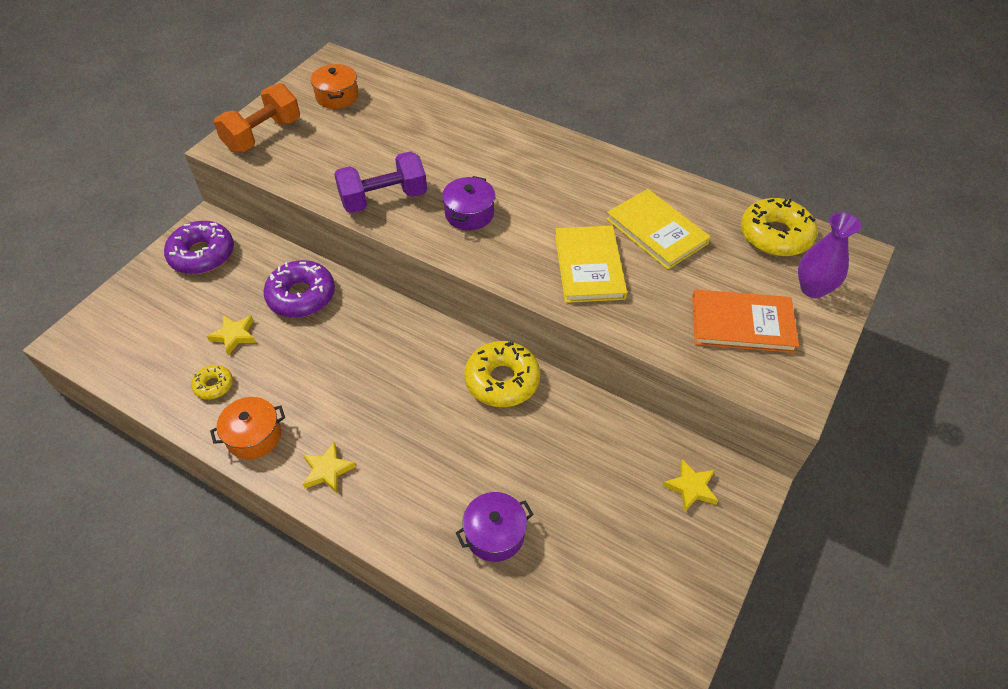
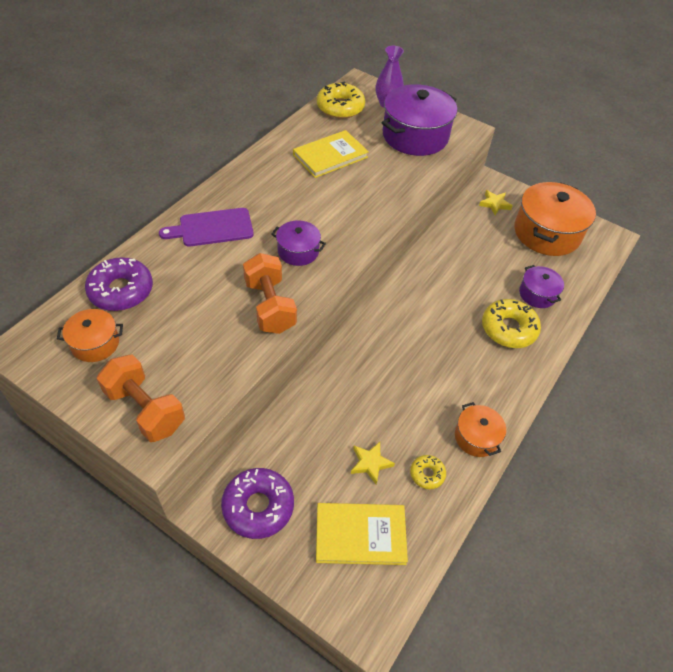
camera: 90 degrees left, 0 degrees up
purple donut [263,260,335,318] -> purple donut moved to [85,257,153,311]
yellow star [303,442,356,493] -> none
purple dumbbell [334,151,427,213] -> orange dumbbell [243,253,297,334]
yellow donut [464,341,540,407] -> yellow donut moved to [482,299,541,348]
yellow book [555,226,627,303] -> yellow book moved to [316,503,408,565]
orange book [692,290,799,353] -> purple pot [382,84,457,156]
none -> purple cutting board [159,208,254,247]
none -> orange pot [514,182,596,256]

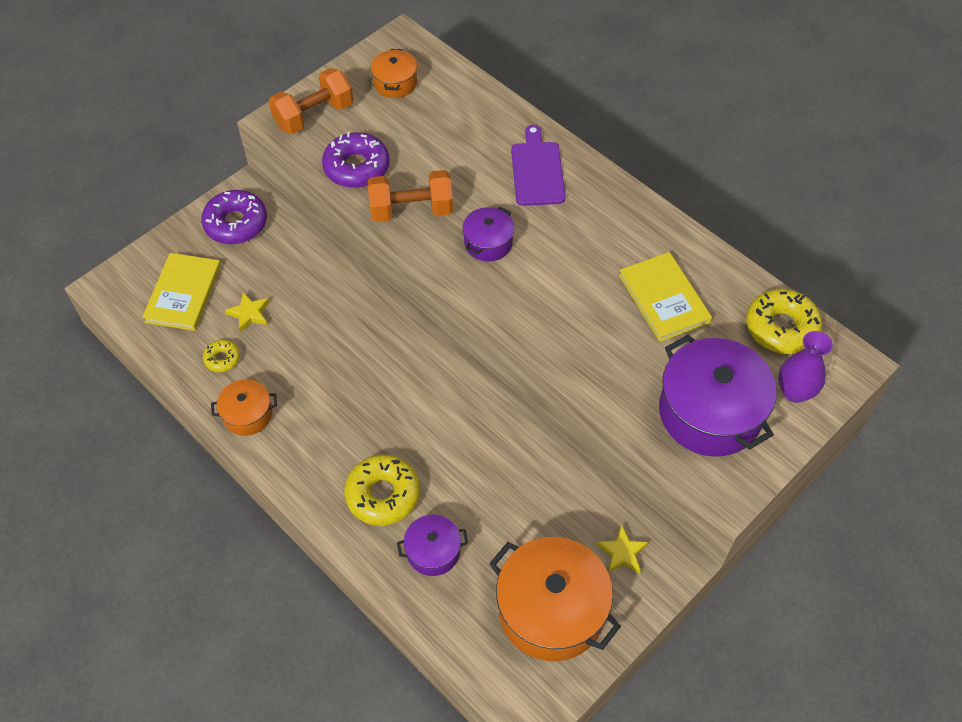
camera: 105 degrees right, 5 degrees up
purple donut [85,257,153,311] -> purple donut moved to [322,132,390,188]

